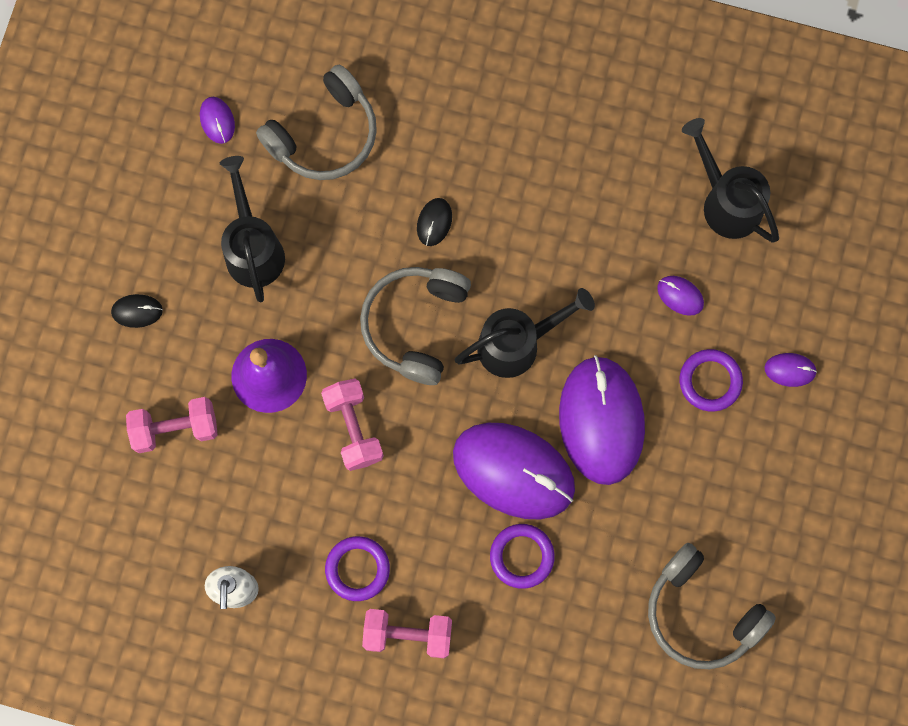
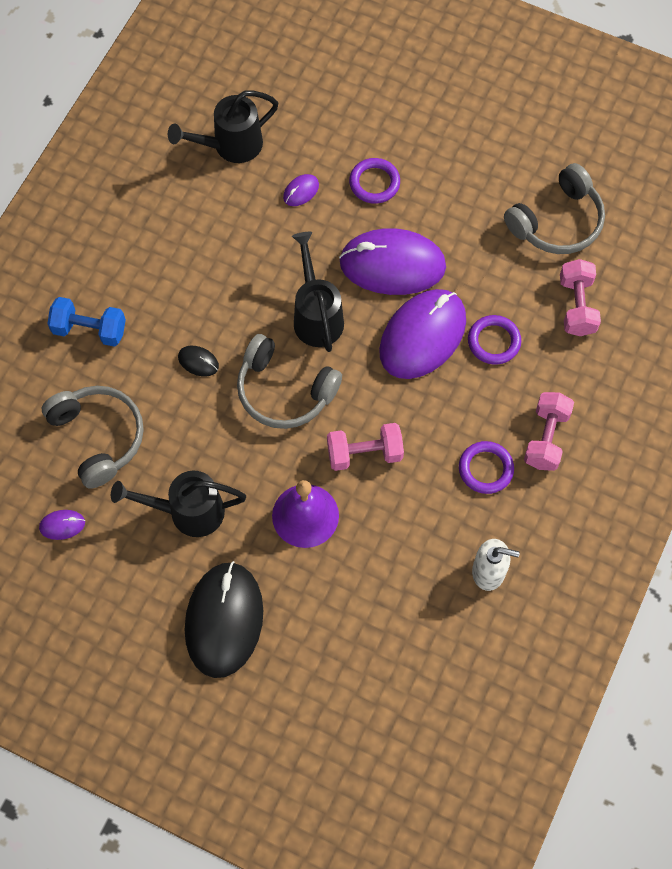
camera: 80 degrees left, 10 degrees down
black mouse [111,294,163,328] -> black mouse [184,561,263,678], size x2.48
pink dumbbell [126,397,218,453] -> pink dumbbell moved to [560,259,601,336]
purple mouse [764,353,817,387] -> none
none -> blue dumbbell [47,297,126,347]

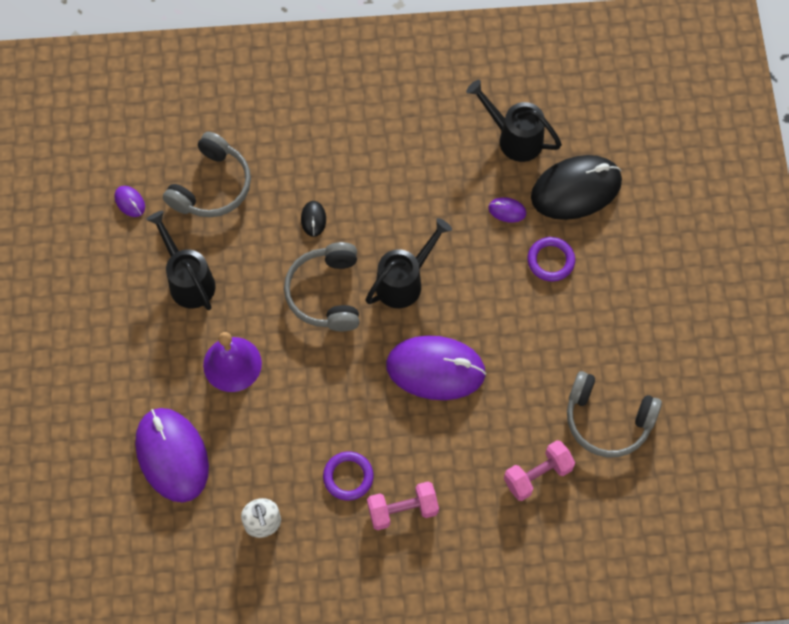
camera: 60 degrees right, 0 degrees up
blue dumbbell [47,297,126,347] -> none
black mouse [184,561,263,678] -> black mouse moved to [531,155,622,220]
pink dumbbell [327,423,404,471] -> none
purple mouse [339,228,446,295] -> purple mouse moved to [135,408,209,502]
purple ring [468,315,521,365] -> none

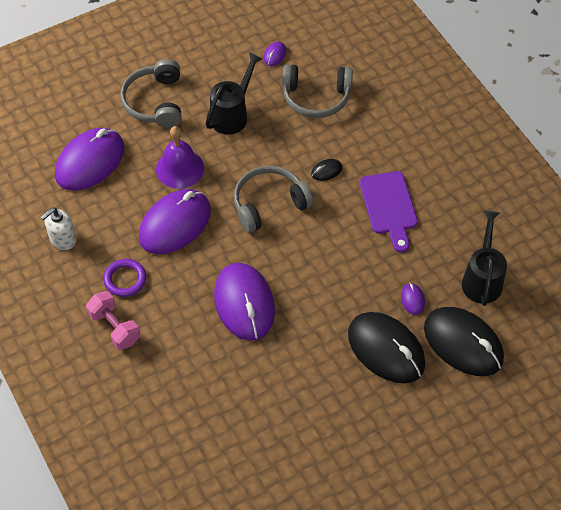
camera: 65 degrees right, 10 degrees down
black watering can [365,218,452,308] -> none
pink dumbbell [504,440,575,501] -> none
purple ring [527,237,575,282] -> black mouse [348,312,426,383]
grey headphones [567,371,662,458] -> grey headphones moved to [120,59,182,128]
none -> purple mouse [139,189,211,254]
none -> purple cutting board [360,171,418,252]

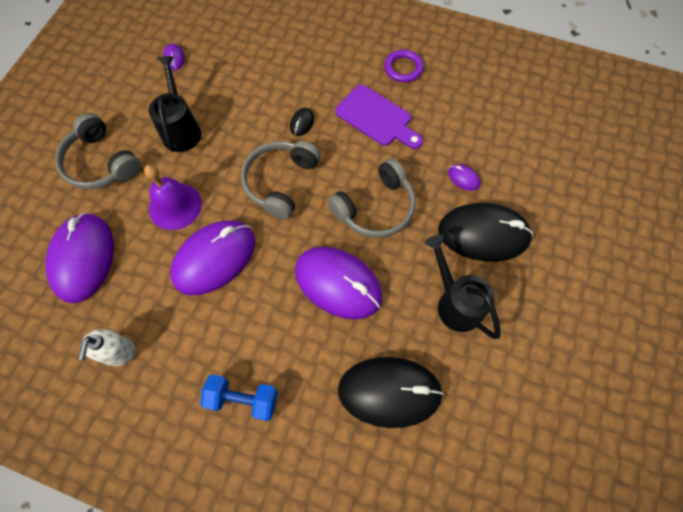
camera: 40 degrees left, 10 degrees up
pink dumbbell [86,291,140,350] -> blue dumbbell [200,374,278,421]
purple ring [103,259,146,297] -> purple ring moved to [384,50,424,82]
purple mouse [139,189,211,254] -> purple mouse turned 45 degrees clockwise [170,220,255,295]
grey headphones [282,64,353,118] -> grey headphones moved to [328,158,415,238]
black mouse [424,307,504,376] -> black mouse moved to [338,357,444,428]
black watering can [462,210,507,306] -> black watering can moved to [425,234,501,339]

